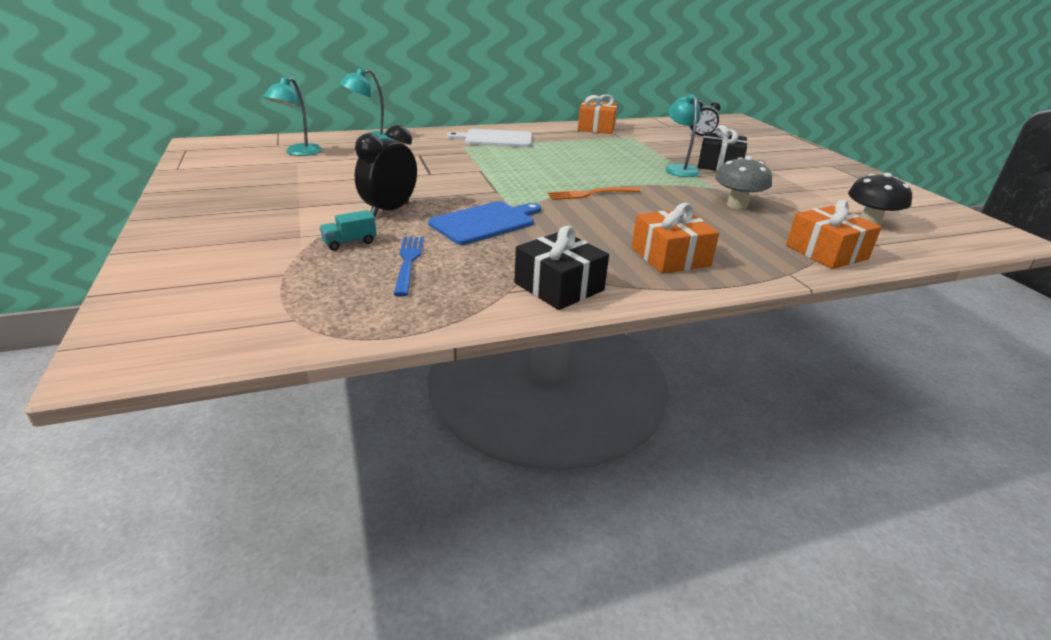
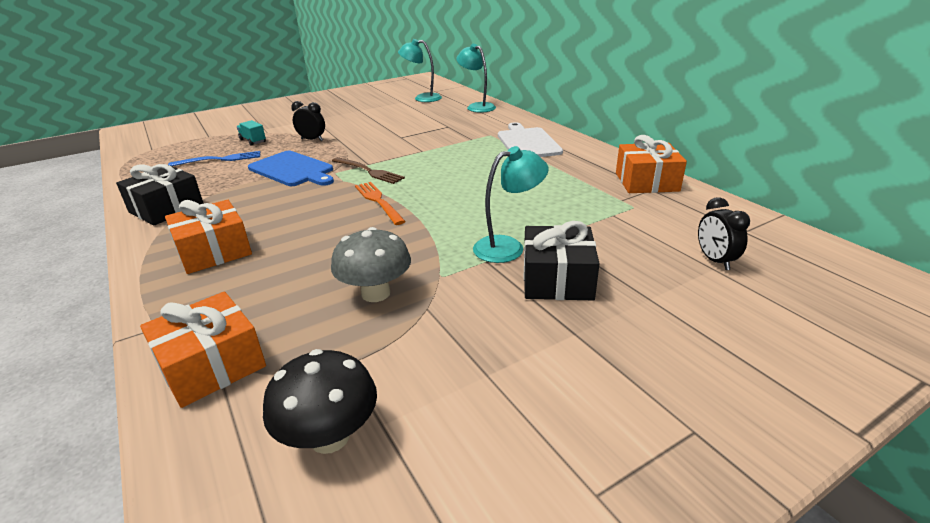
camera: 80 degrees right, 0 degrees up
black clock [355,125,417,217] -> black clock [291,101,325,141], size x0.63
none -> brown fork [332,157,405,184]

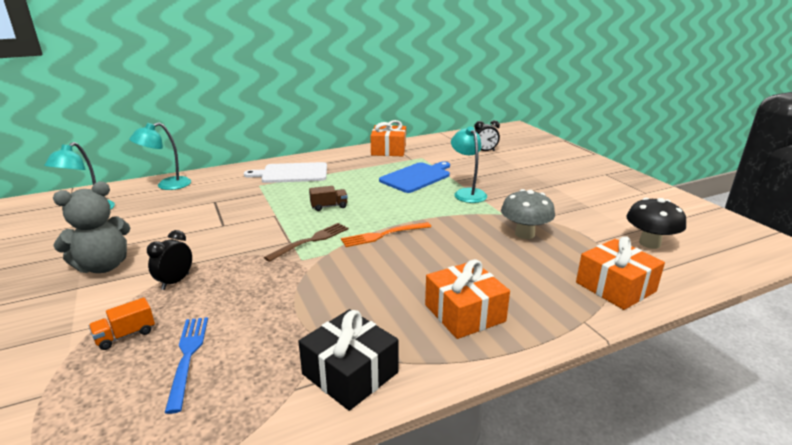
camera: 85 degrees left, 5 degrees down
turquoise truck [237,120,266,146] -> orange truck [89,297,155,350]
blue cutting board [248,151,334,186] -> blue cutting board moved to [379,161,450,193]
black gift [524,221,600,300] -> none
none -> grey teddy bear [53,182,130,273]
none -> brown truck [309,186,348,211]

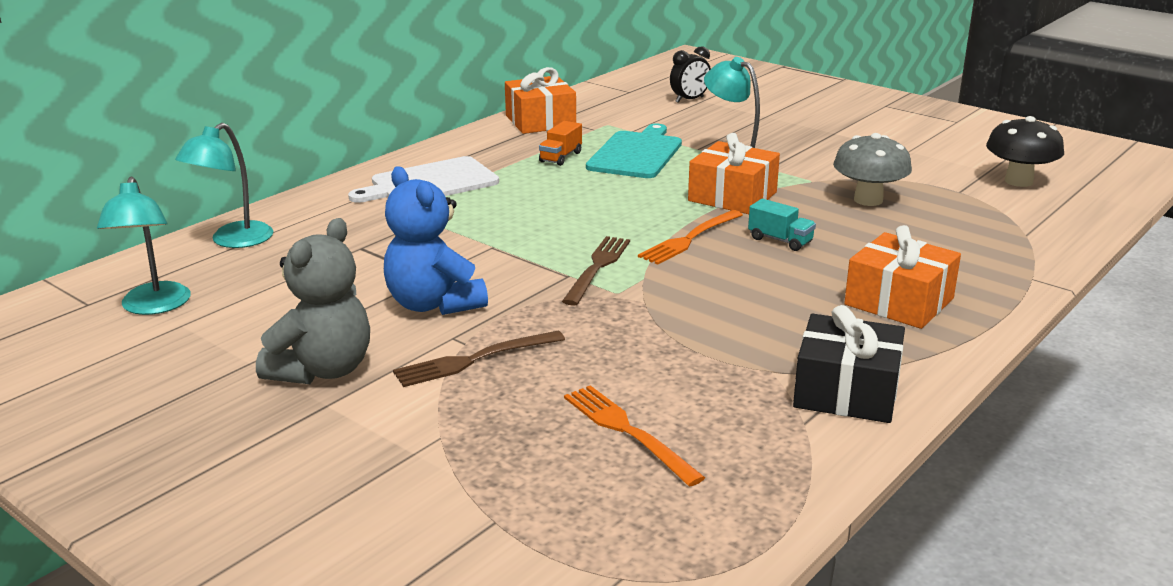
camera: 25 degrees left, 0 degrees up
orange truck [89,297,155,350] -> orange truck moved to [539,121,582,166]
black clock [147,230,192,290] -> brown fork [393,331,565,387]
blue fork [165,317,208,414] -> orange fork [564,385,705,487]
brown truck [309,186,348,211] -> none
blue cutting board [379,161,450,193] -> turquoise cutting board [586,123,682,178]
orange gift [576,236,665,310] -> orange gift moved to [688,133,780,214]
none -> blue teddy bear [384,166,488,315]
none -> turquoise truck [748,199,816,251]

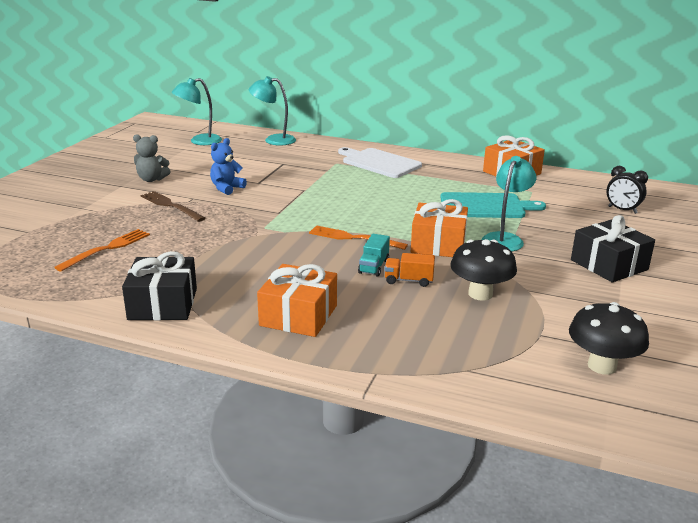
camera: 70 degrees right, 0 degrees up
grey teddy bear [256,218,370,384] -> grey teddy bear [133,134,171,182], size x0.64
blue teddy bear [384,166,488,315] -> blue teddy bear [210,138,247,195], size x0.64
orange truck [539,121,582,166] -> orange truck moved to [385,253,435,287]
brown fork [562,236,630,306] -> none
grey mushroom [833,133,912,206] -> black mushroom [450,239,517,301]
none -> black gift [571,215,655,283]

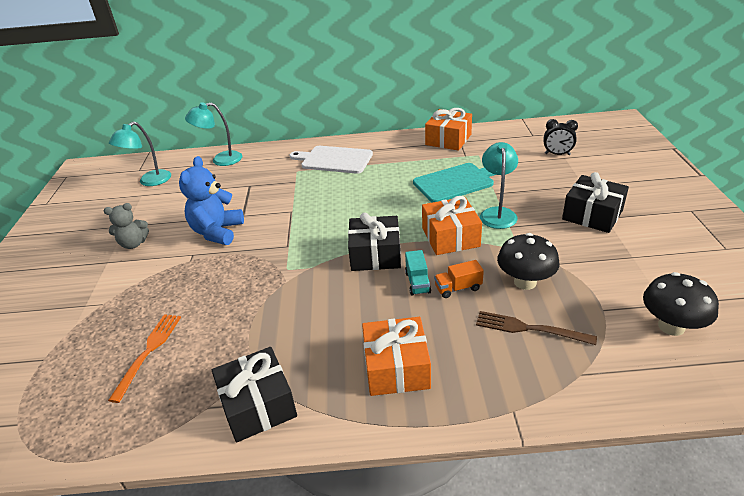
camera: 20 degrees left, 10 degrees up
brown fork [141,191,206,222] -> brown fork moved to [476,311,597,345]
blue teddy bear [210,138,247,195] -> blue teddy bear [179,156,244,245], size x1.57
orange fork [309,225,408,250] -> black gift [348,213,401,271]

